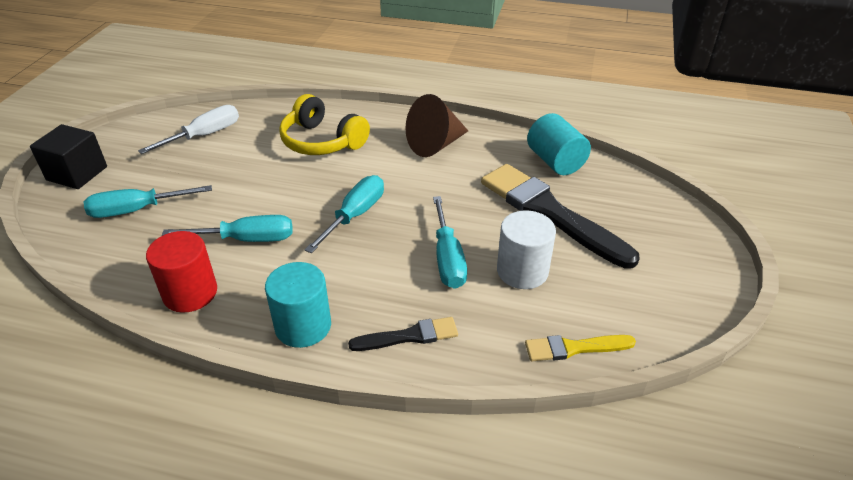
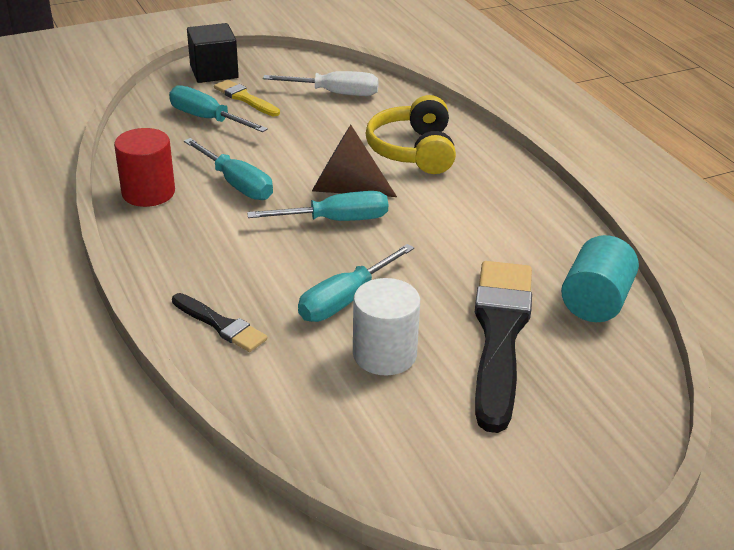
camera: 50 degrees right, 5 degrees down
turquoise cylinder [265,262,331,348] -> none
brown cone [406,94,468,157] -> brown cone moved to [312,125,397,197]
yellow brush [525,335,636,361] -> yellow brush moved to [214,79,280,116]

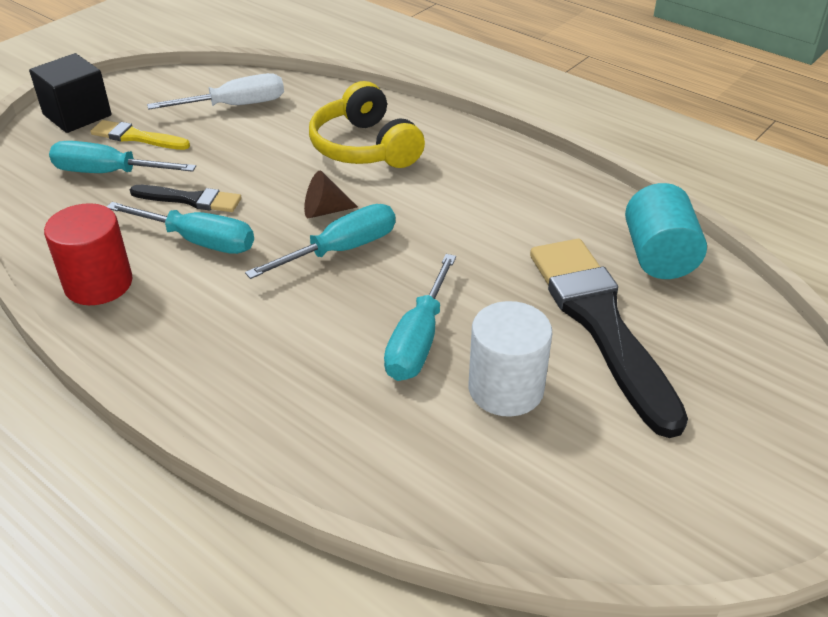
camera: 25 degrees left, 5 degrees up
black brush [172,293,267,352] -> black brush moved to [129,185,242,212]
brown cone [312,125,397,197] -> brown cone [304,171,358,218], size x0.55

